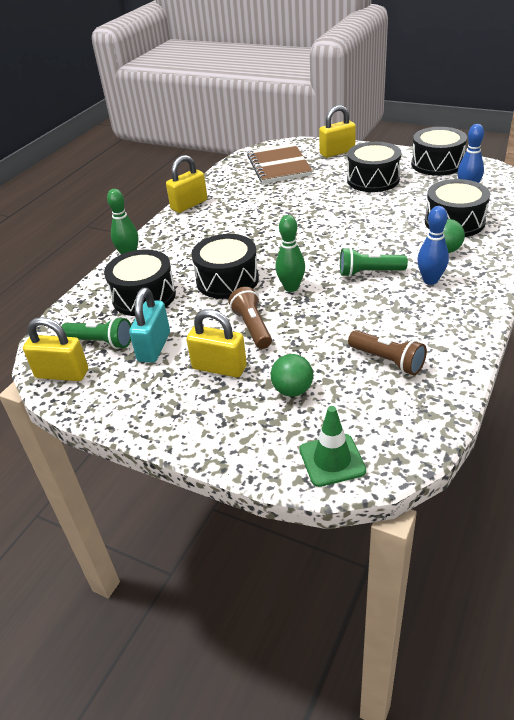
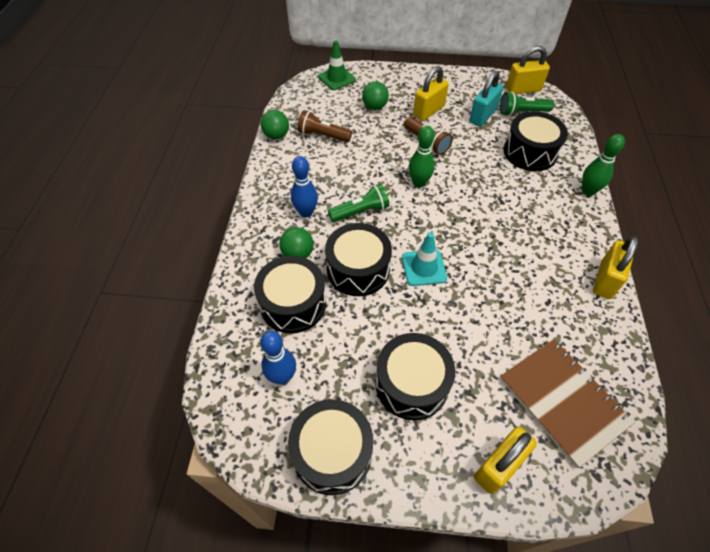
camera: 155 degrees right, 15 degrees up
turquoise padlock [129,288,170,363] -> turquoise padlock turned 45 degrees clockwise [469,71,503,127]
yellow padlock [186,309,247,377] -> yellow padlock turned 45 degrees counterclockwise [413,66,449,121]
black drum [191,234,259,299] -> black drum moved to [325,223,392,296]
none -> green ball [261,110,289,139]
none -> turquoise traffic cone [402,232,447,286]

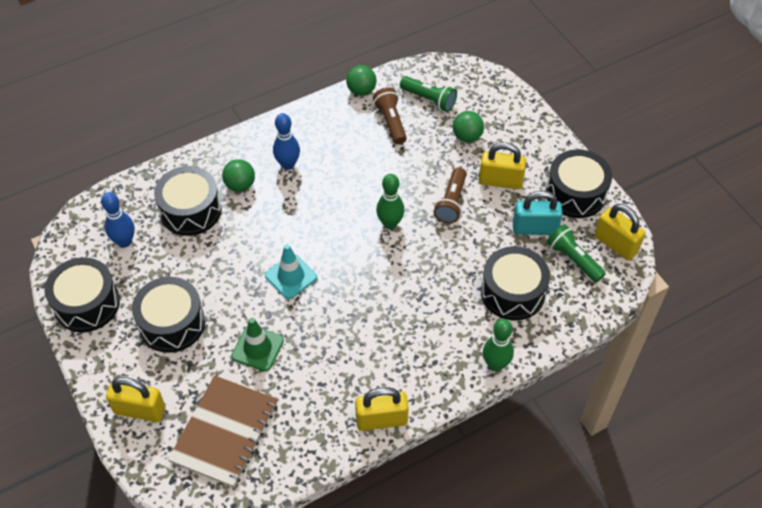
camera: 55 degrees right, 0 degrees up
green traffic cone [318,40,356,90] -> green traffic cone moved to [231,318,284,371]
black drum [325,223,392,296] -> black drum moved to [546,149,612,218]
green flashlight [328,184,389,222] -> green flashlight moved to [400,76,457,112]

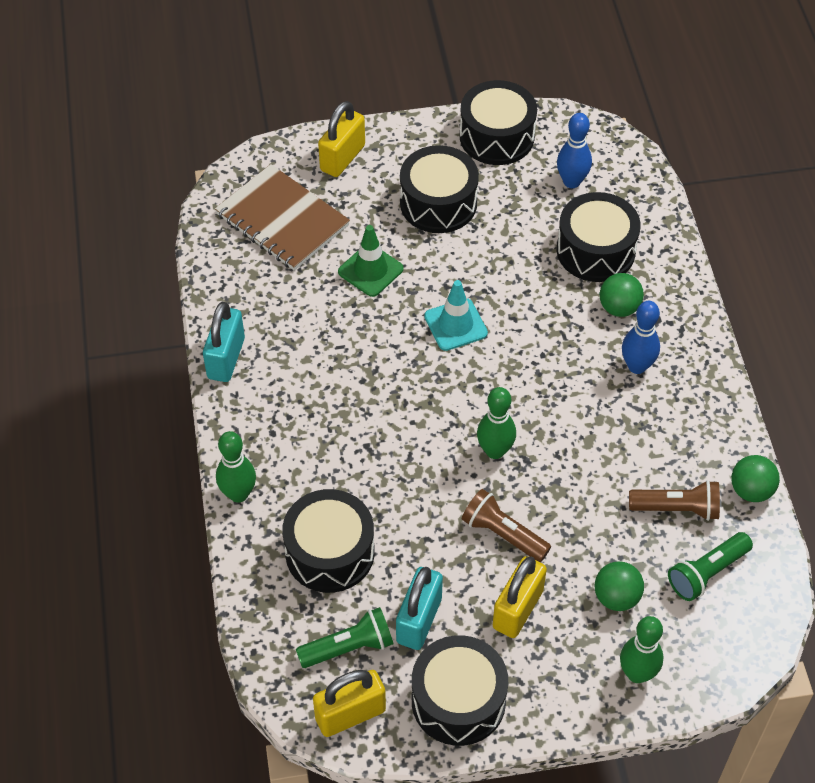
camera: 110 degrees right, 0 degrees up
yellow padlock [355,387,409,431] -> turquoise padlock [203,302,245,382]
none -> green bowling pin [620,616,663,683]

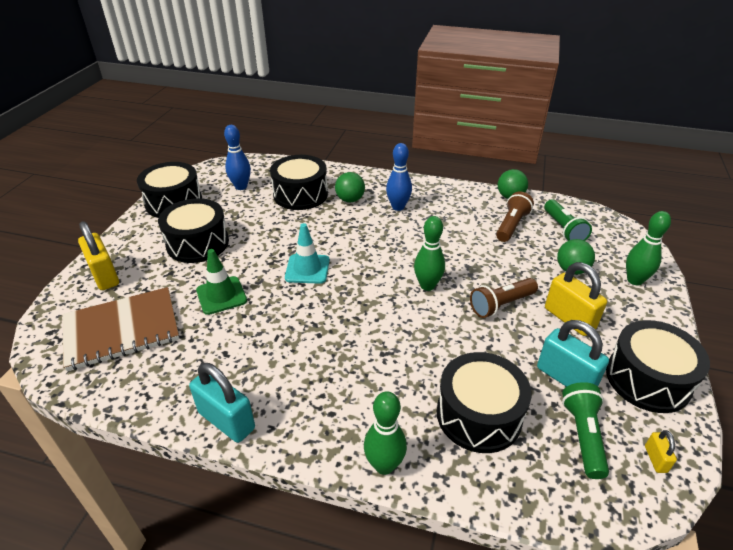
camera: 65 degrees left, 15 degrees down
yellow padlock [313,670,386,737] -> yellow padlock [645,430,677,473], size x0.48

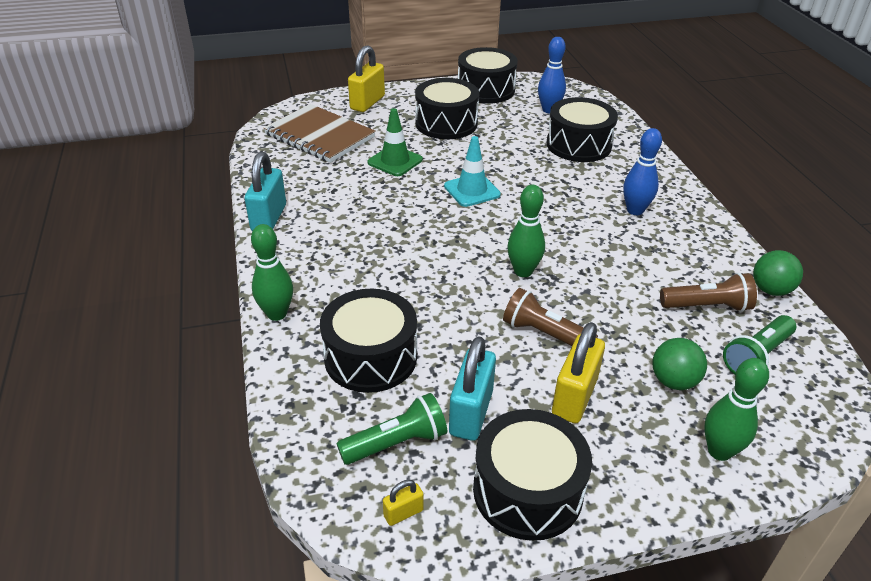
camera: 60 degrees right, 0 degrees up
green ball [335,172,365,202] -> none

